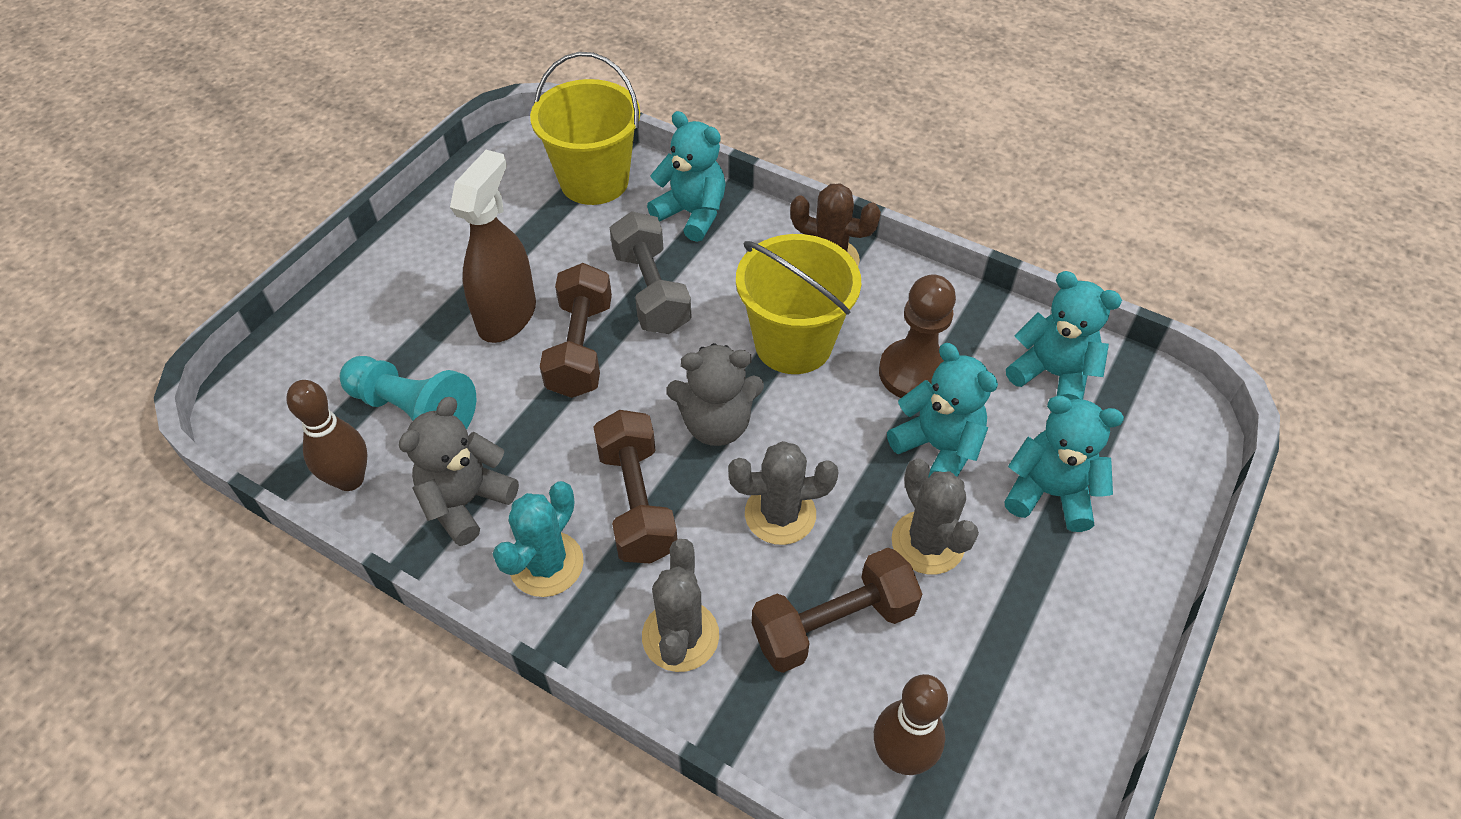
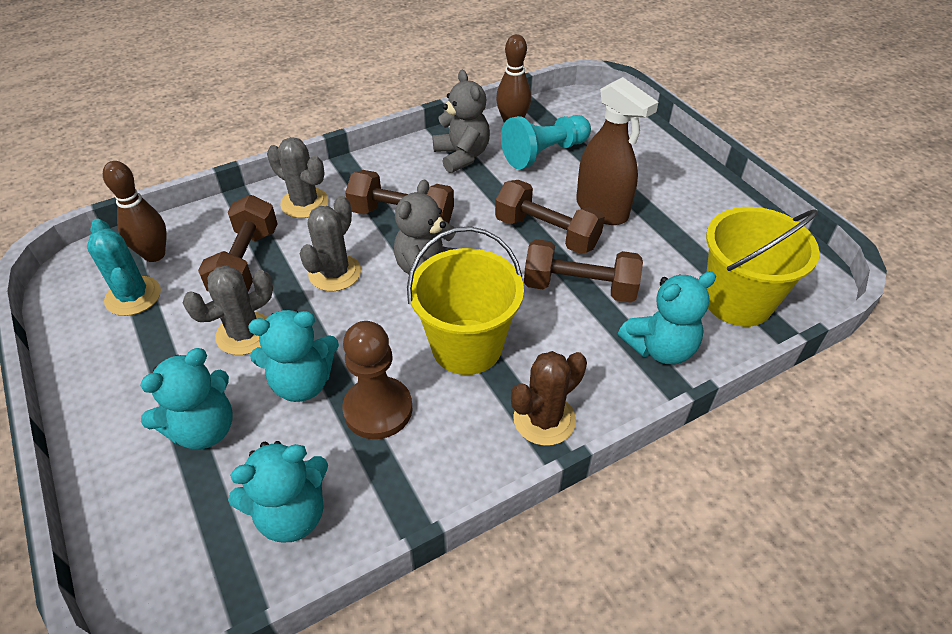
camera: 120 degrees right, 5 degrees down
turquoise cactus [493,481,584,597] -> turquoise cactus moved to [87,219,161,316]
grey dumbbell [610,211,691,334] -> brown dumbbell [524,239,643,303]
grey cactus [892,458,979,575] -> grey cactus turned 45 degrees counterclockwise [183,265,273,355]

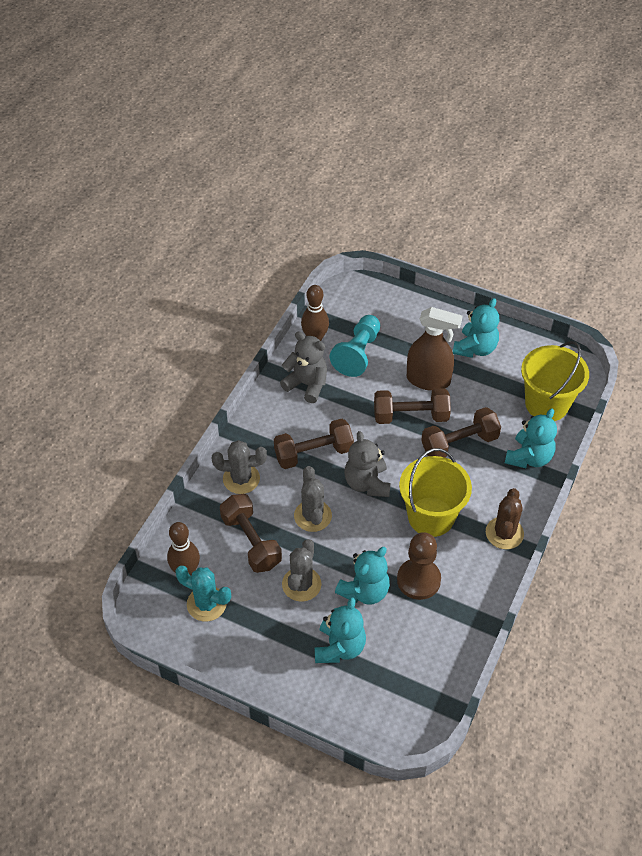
camera: 35 degrees left, 5 degrees up
turquoise teddy bear [228,441,328,542] -> turquoise teddy bear moved to [453,298,499,358]

